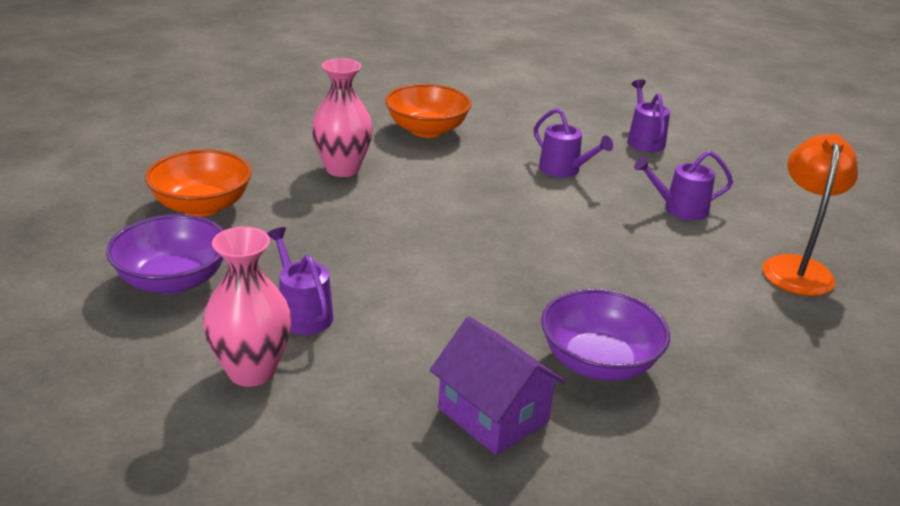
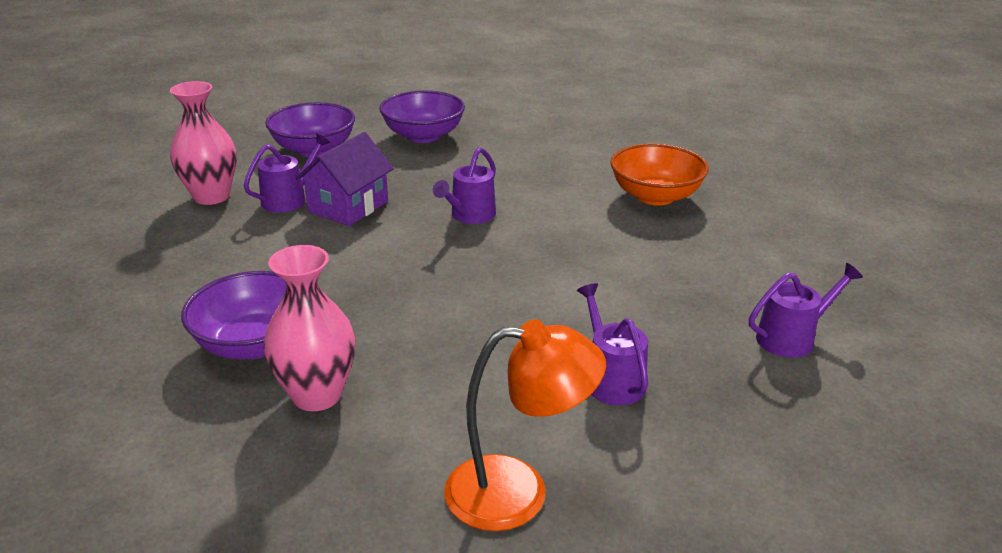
camera: 75 degrees right, 0 degrees up
orange bowl [145,149,252,217] -> purple bowl [379,90,465,143]
pink vase [311,58,373,177] -> pink vase moved to [264,245,355,411]
purple house [430,317,565,455] -> purple house moved to [296,132,394,226]
purple watering can [534,108,613,177] -> purple watering can moved to [433,147,496,224]

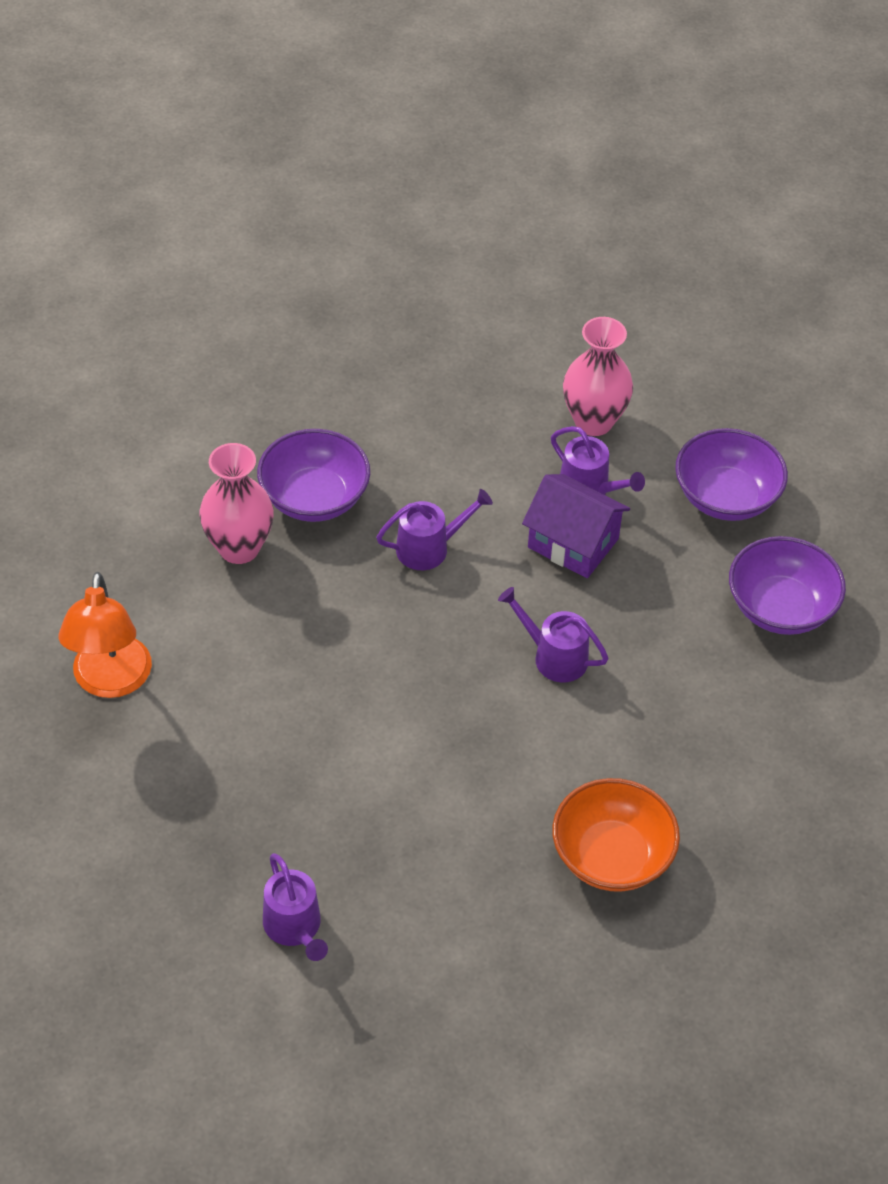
camera: 90 degrees right, 20 degrees up
purple watering can [577,283,648,405] -> purple watering can moved to [376,489,493,570]

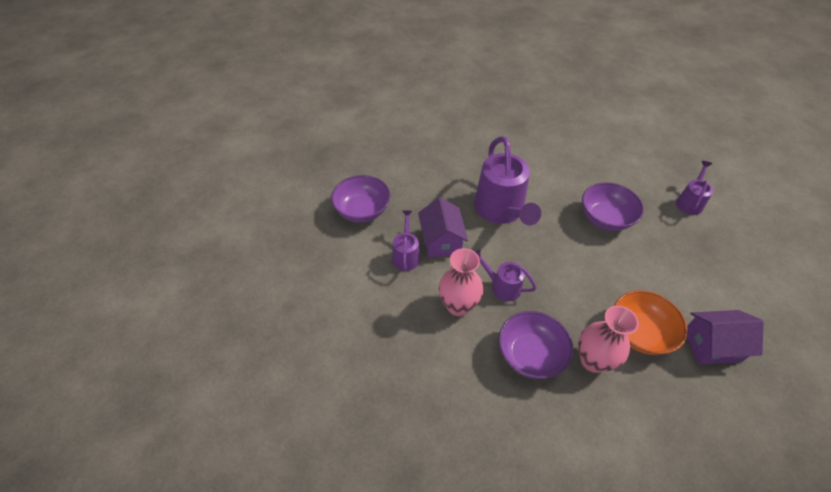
camera: 130 degrees left, 0 degrees up
orange lamp [58,572,152,698] -> purple house [687,310,764,365]
purple watering can [498,587,609,682] -> purple watering can [474,136,541,225], size x1.94
orange bowl [552,778,680,892] -> orange bowl moved to [614,290,688,355]
pink vase [563,317,633,436] -> pink vase moved to [439,248,483,316]
purple bowl [729,536,846,635] -> purple bowl moved to [582,182,644,231]

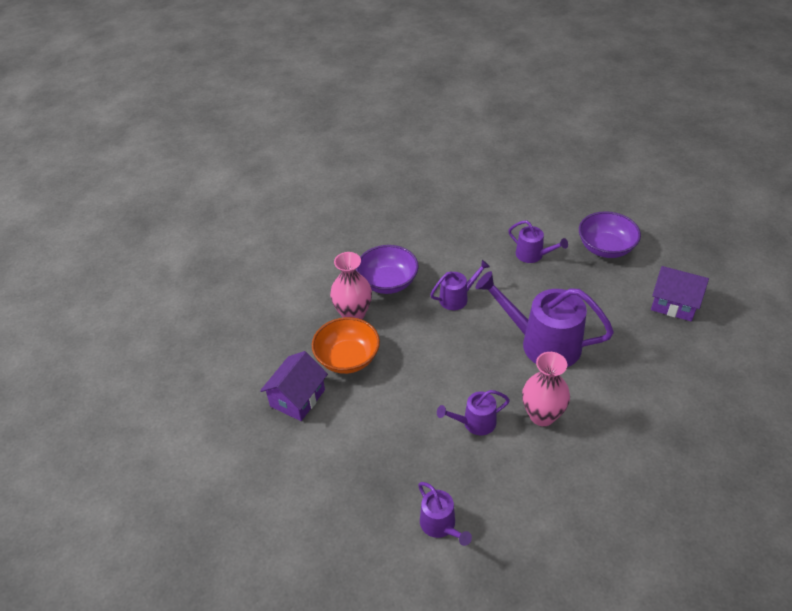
camera: 125 degrees right, 5 degrees down
purple house [418,197,468,258] -> purple house moved to [651,266,709,321]
pink vase [439,248,483,316] -> pink vase moved to [522,352,570,426]
purple bowl [582,182,644,231] -> purple watering can [437,390,510,435]

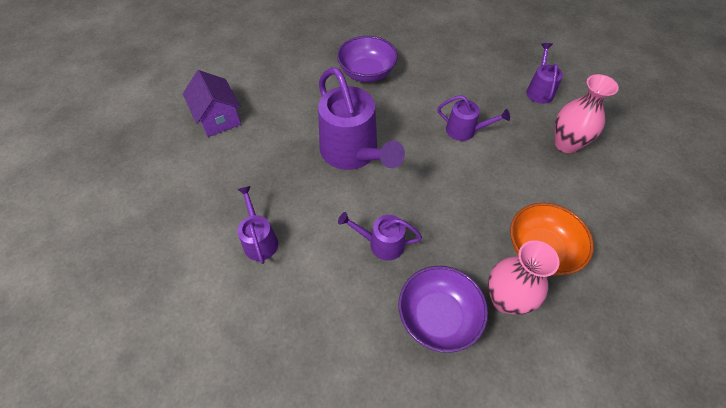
camera: 145 degrees left, 10 degrees up
purple house [260,351,328,421] -> none
pink vase [522,352,570,426] -> pink vase moved to [555,74,619,153]
purple bowl [579,211,641,258] -> purple bowl moved to [337,36,398,82]

